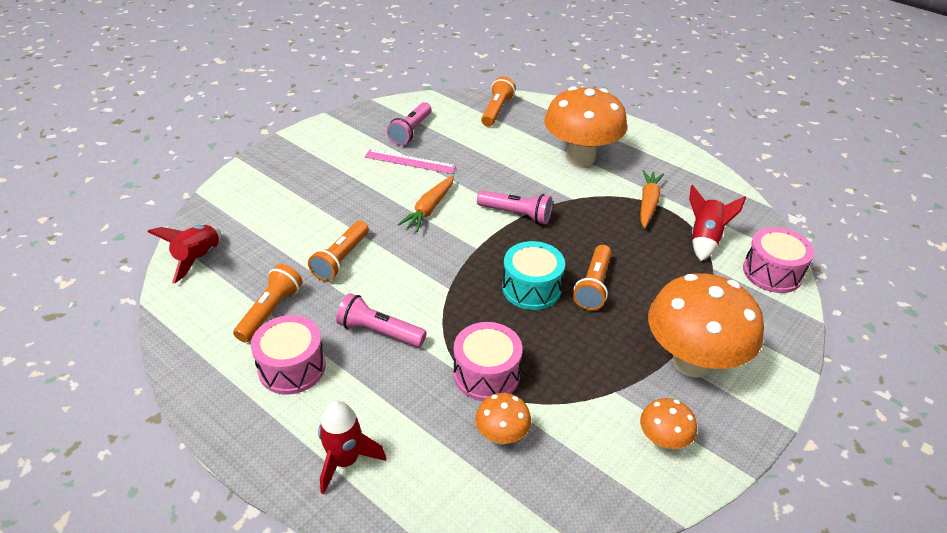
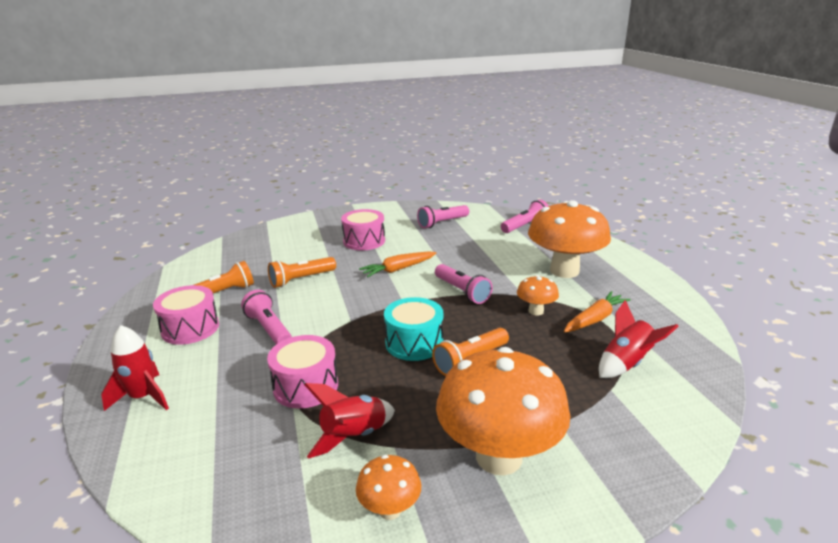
camera: 35 degrees right, 15 degrees down
red rocket [148,225,221,284] -> red rocket moved to [305,383,395,459]
pink ruler [365,149,456,174] -> none
orange mushroom [475,393,531,445] -> orange mushroom moved to [517,275,559,315]
orange flashlight [481,77,516,127] -> pink flashlight [501,200,548,233]
pink drum [743,227,814,293] -> pink drum moved to [341,209,385,250]

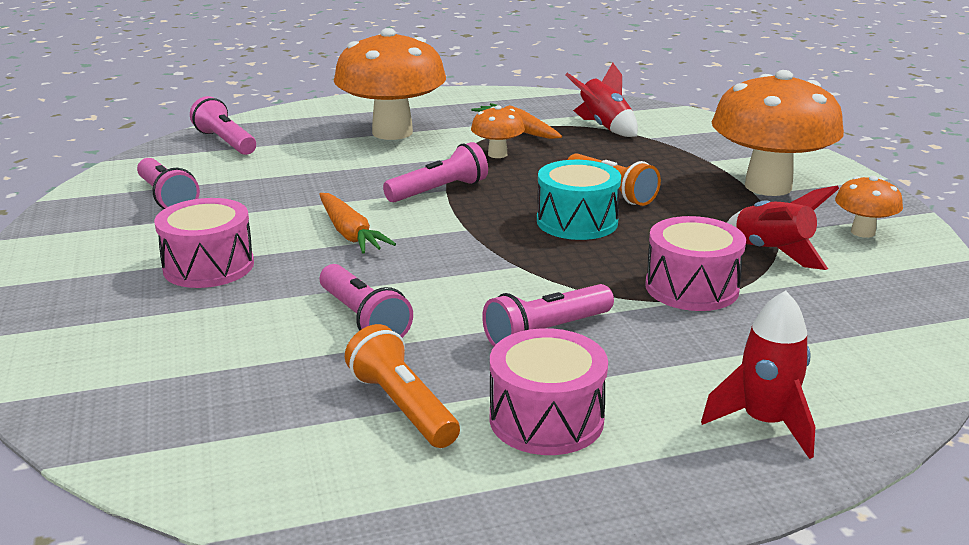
camera: 90 degrees left, 0 degrees up
orange flashlight [268,257,336,288] -> pink flashlight [320,264,413,338]

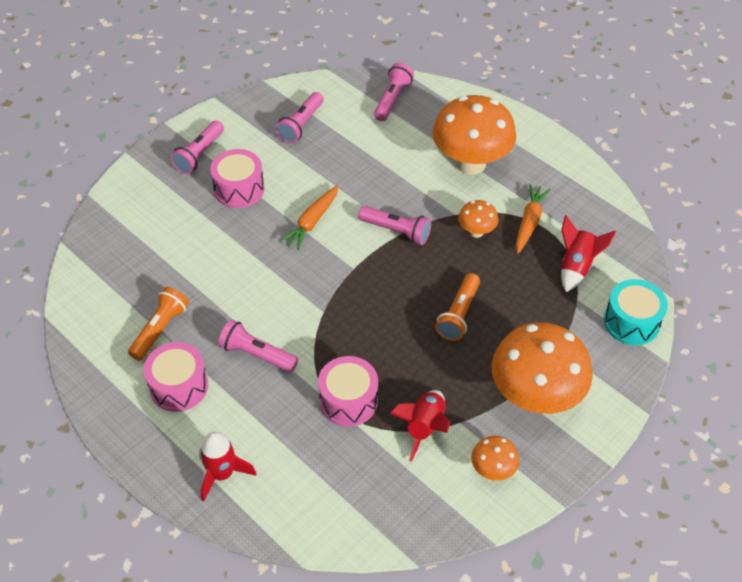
camera: 60 degrees right, 25 degrees up
pink flashlight [320,264,413,338] -> pink flashlight moved to [170,120,224,174]
turquoise drum [537,160,621,240] -> turquoise drum moved to [604,279,668,345]

